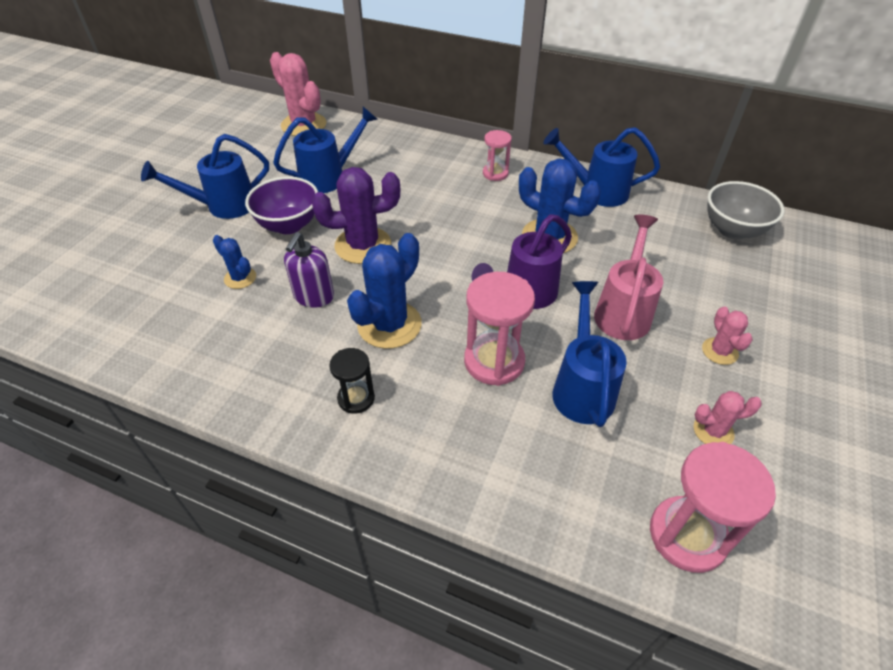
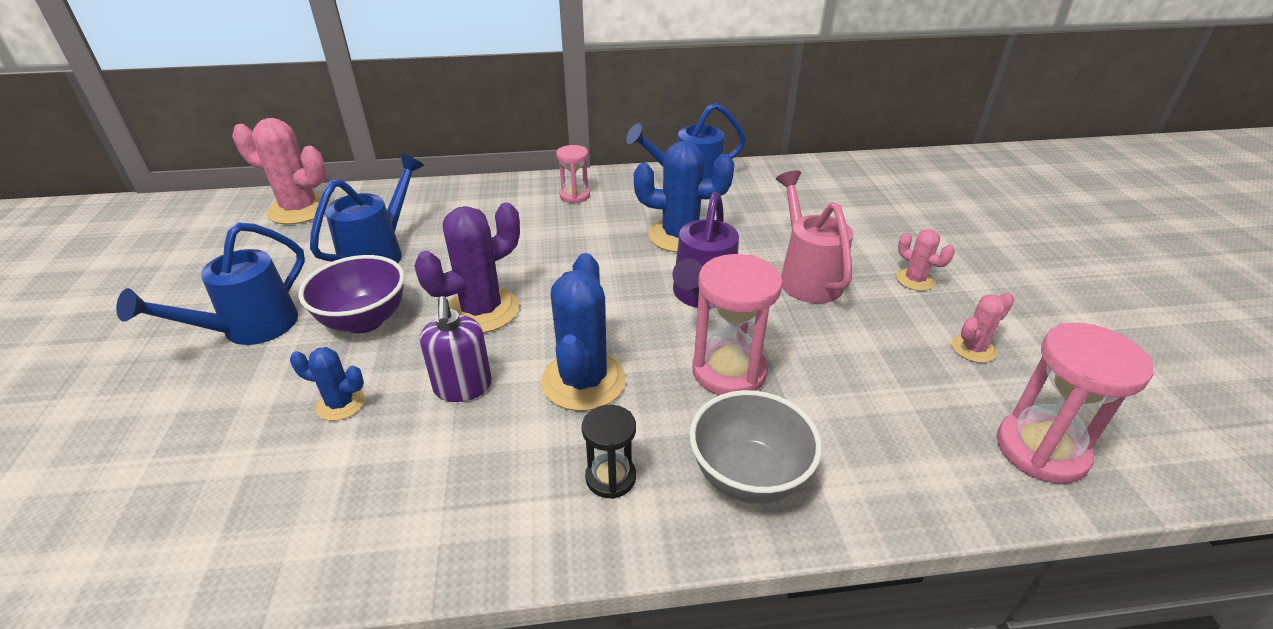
camera: 30 degrees left, 10 degrees down
blue watering can [552,281,627,427] -> none
grey bowl [707,181,784,240] -> grey bowl moved to [690,390,822,504]

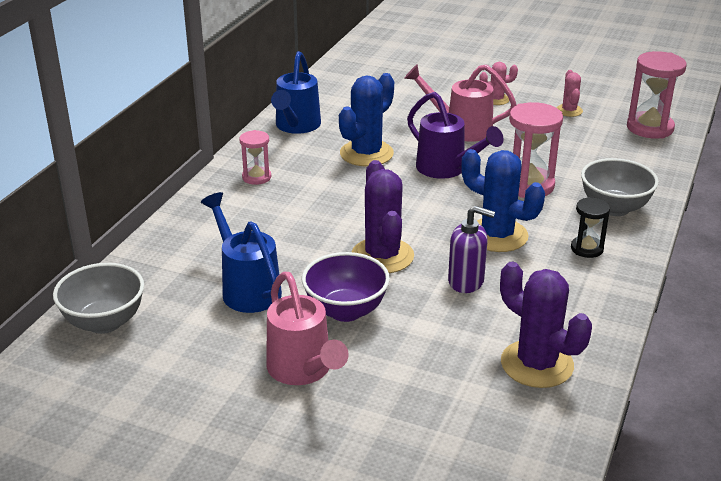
camera: 60 degrees left, 5 degrees down
blue watering can [116,222,305,345] -> pink watering can [266,272,349,385]
pink cactus [232,118,331,225] -> grey bowl [53,263,144,334]
blue cactus [290,347,365,421] -> none
none -> purple cactus [500,262,592,388]

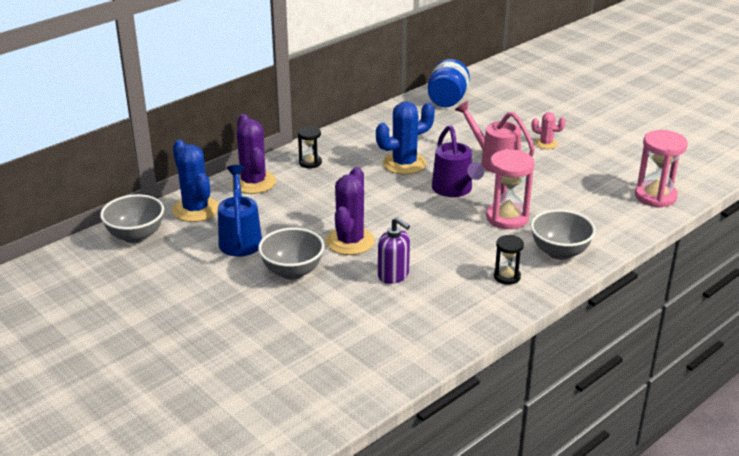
camera: 25 degrees right, 0 degrees up
pink hourglass [239,130,271,185] -> black hourglass [298,126,322,168]
pink watering can [266,272,349,385] -> none
blue watering can [271,51,321,134] -> none
purple bowl [302,252,390,322] -> grey bowl [258,228,324,280]
blue cactus [461,149,545,252] -> blue cactus moved to [172,140,219,222]
purple cactus [500,262,592,388] -> purple cactus moved to [231,114,276,194]
pink cactus [557,70,583,117] -> none
none -> blue jar [428,59,470,107]

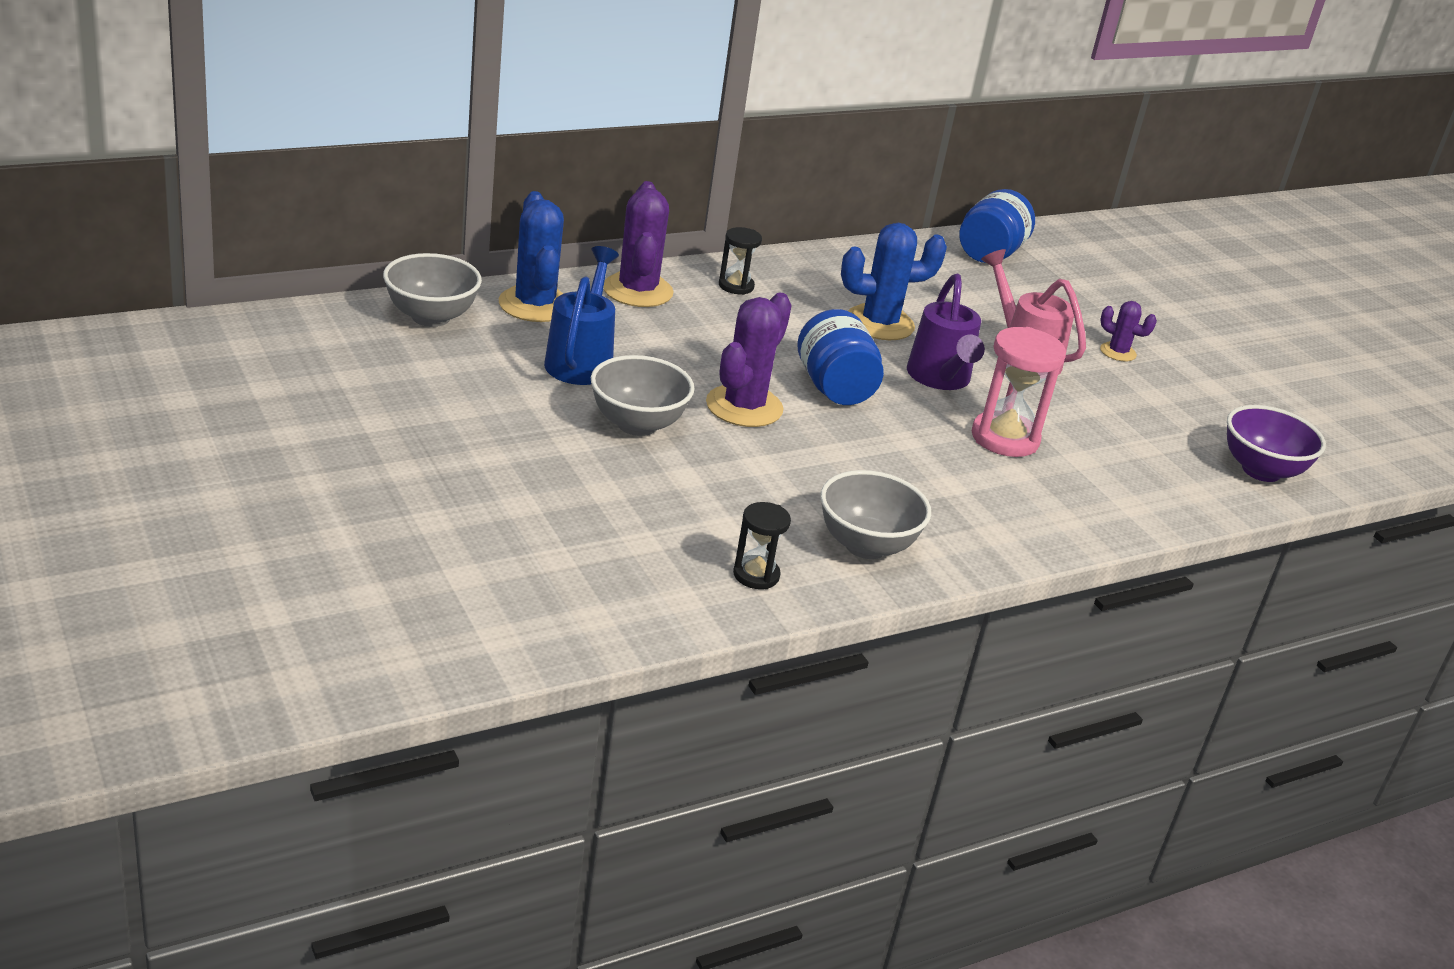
camera: 10 degrees right, 0 degrees up
purple soap dispenser [378,217,410,284] -> none
black hourglass [494,235,524,285] -> black hourglass moved to [733,502,791,589]
grey bowl [531,210,596,260] -> grey bowl moved to [820,470,931,559]
pink cactus [532,112,566,149] -> purple cactus [1100,301,1157,362]
pink hourglass [635,130,688,208] -> purple bowl [1227,405,1326,482]
none -> blue jar [797,309,884,405]

